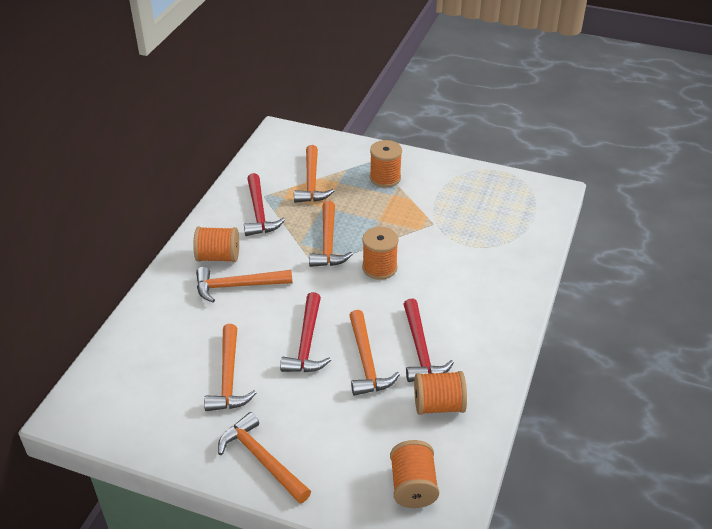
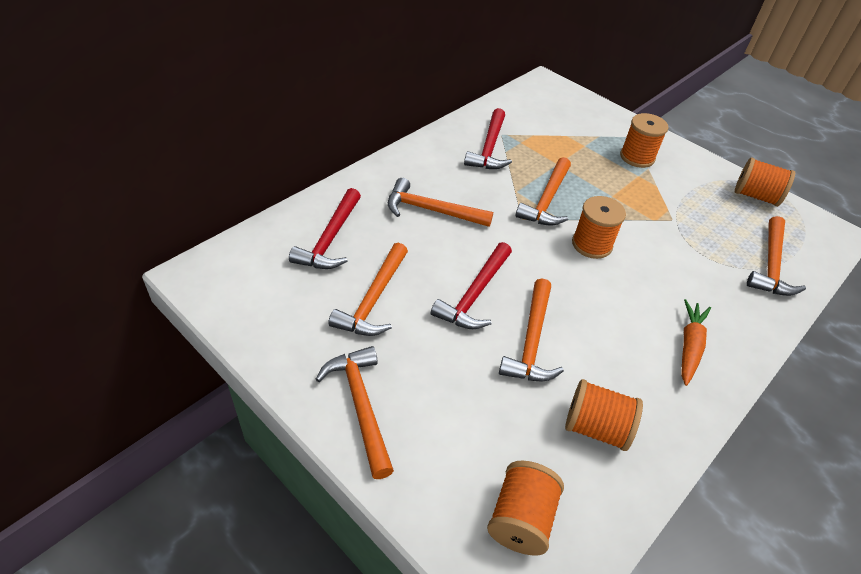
camera: 20 degrees right, 5 degrees up
orange spool [193,226,239,262] -> orange spool moved to [735,158,795,207]
orange hammer [294,145,334,203] -> orange hammer moved to [747,216,806,296]
red hammer [403,299,454,382] -> red hammer moved to [289,188,361,269]
none -> orange carrot [681,299,711,386]

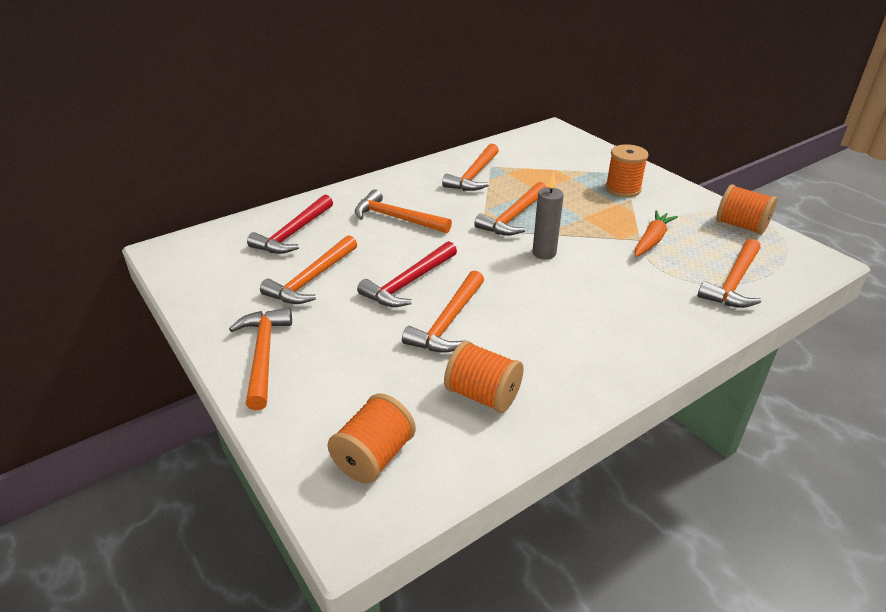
camera: 15 degrees right, 10 degrees down
red hammer [464,108,512,169] -> orange hammer [442,144,499,191]
orange spool [572,196,626,259] -> grey candle [532,173,564,260]
orange carrot [681,299,711,386] -> orange carrot moved to [635,210,678,257]

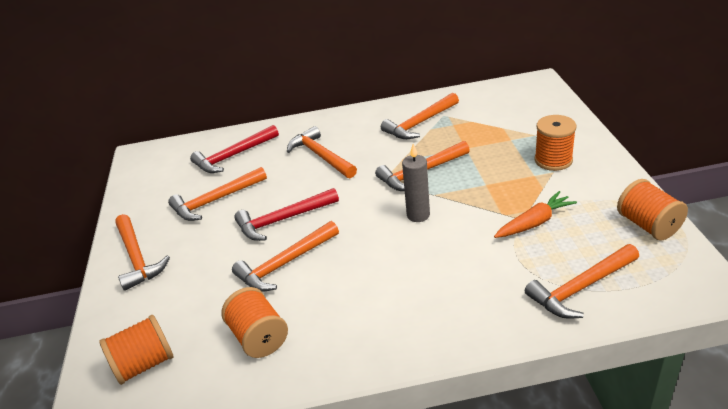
camera: 30 degrees right, 0 degrees up
orange hammer [229,308,292,410] -> orange hammer turned 135 degrees clockwise [115,214,170,291]

